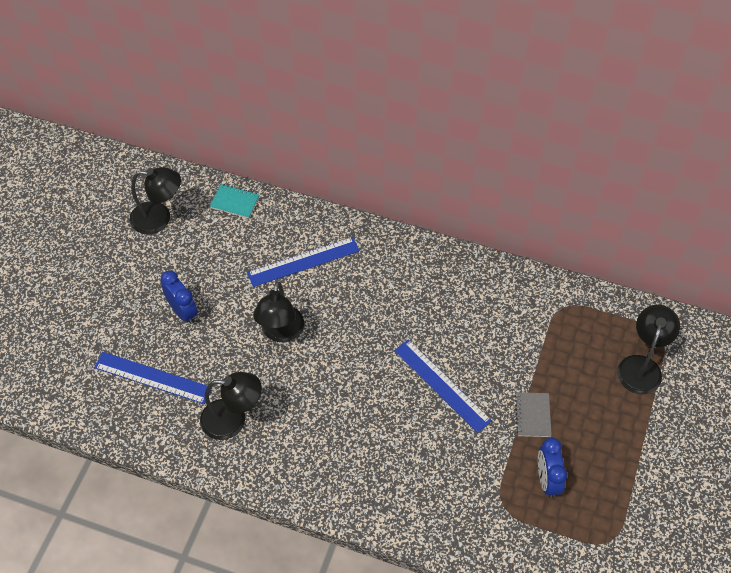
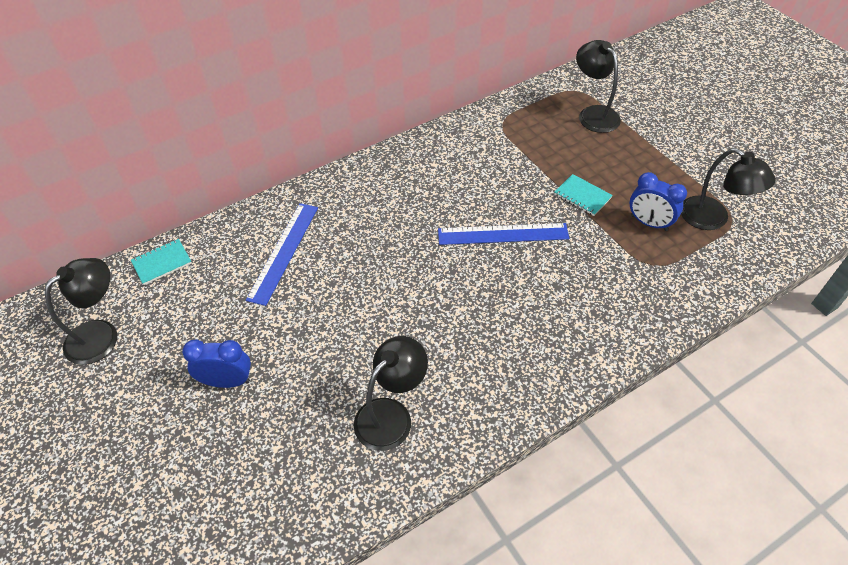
camera: 50 degrees left, 5 degrees down
blue ruler [94,352,212,404] -> none
black lamp [253,281,304,342] -> black lamp moved to [681,148,776,230]
grey notebook [515,392,552,437] -> turquoise notebook [554,174,613,216]

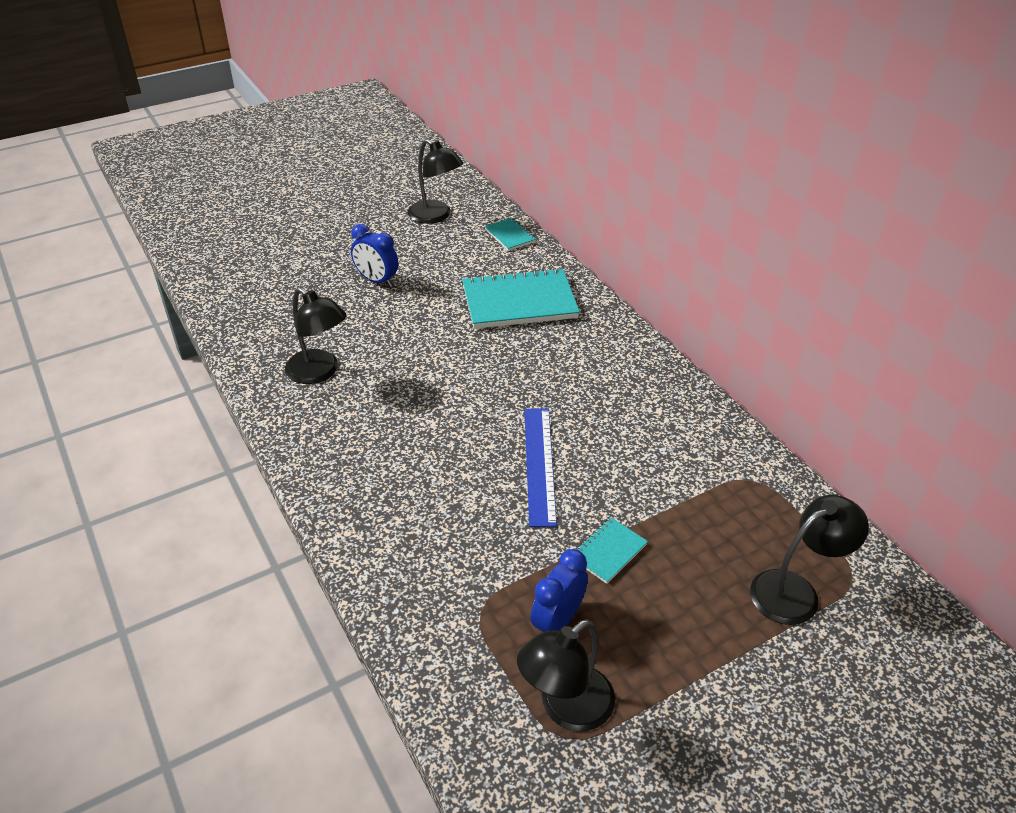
camera: 90 degrees right, 10 degrees down
blue clock [182,339,251,388] -> blue clock turned 120 degrees clockwise [351,224,398,287]
blue ruler [246,203,318,306] -> turquoise notebook [462,268,580,329]

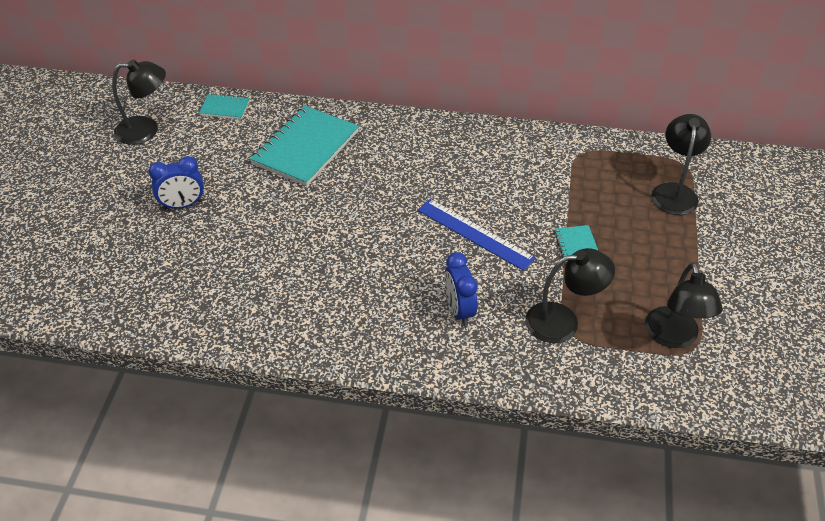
camera: 50 degrees left, 5 degrees up
black lamp [285,287,347,384] -> black lamp moved to [525,248,615,343]
blue clock [530,549,588,633] -> blue clock moved to [444,252,477,326]

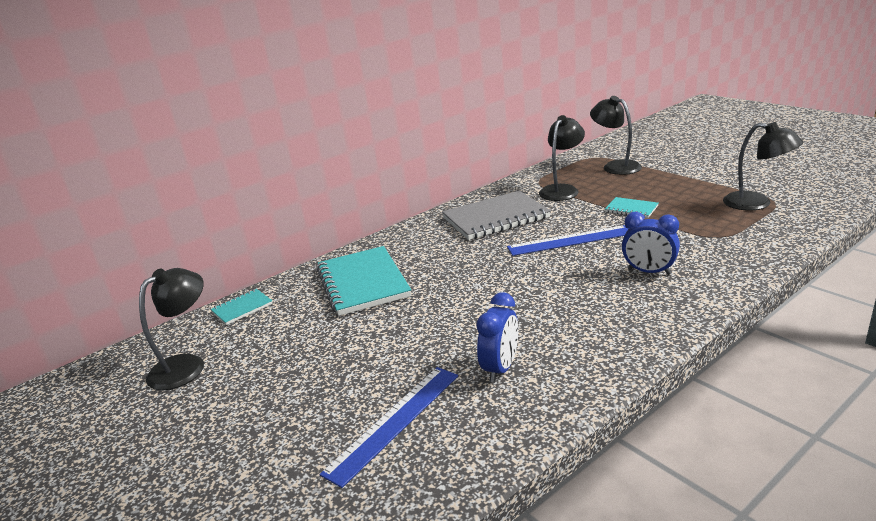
camera: 45 degrees left, 20 degrees down
blue clock [149,156,204,210] -> blue clock moved to [476,292,518,383]
black lamp [525,248,615,343] -> black lamp moved to [539,115,585,201]
none -> blue ruler [320,367,458,488]
none -> grey notebook [442,191,551,240]

